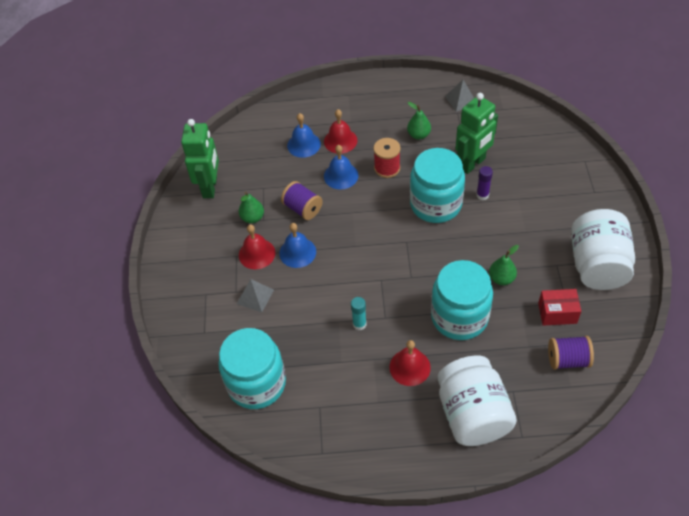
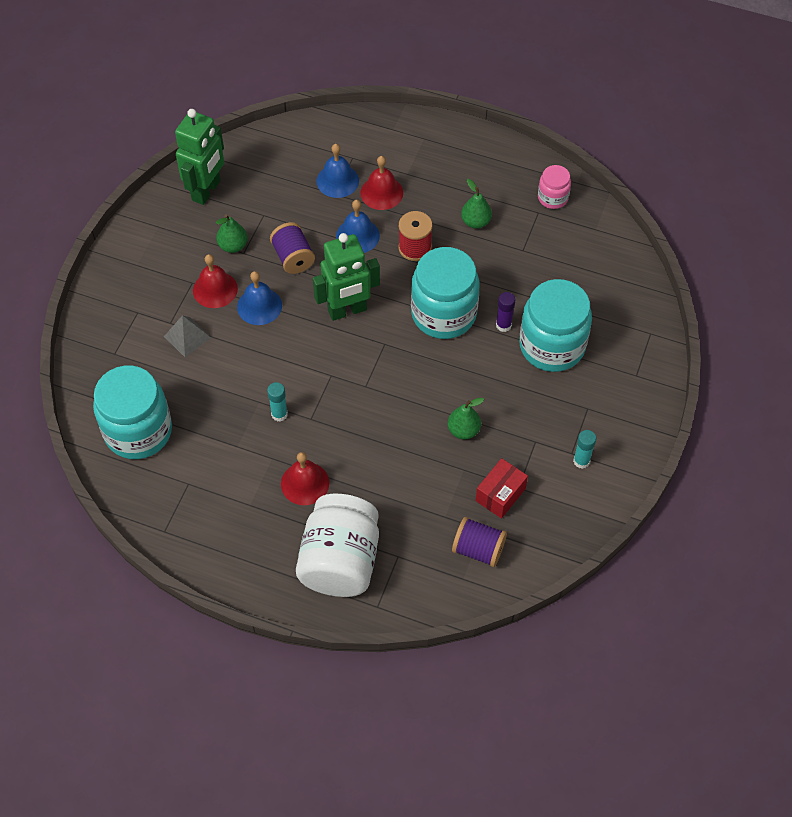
camera: 20 degrees right, 5 degrees up
turquoise jar [431,260,493,340] -> turquoise jar moved to [519,279,592,372]
grey pyramid [445,80,474,112] -> pink jar [538,165,571,209]
green robot [455,93,498,174] -> green robot moved to [313,233,380,321]
red box [538,289,582,326] -> red box turned 75 degrees counterclockwise [475,458,528,519]
white jar [571,209,635,290] -> turquoise glue stick [573,430,596,469]

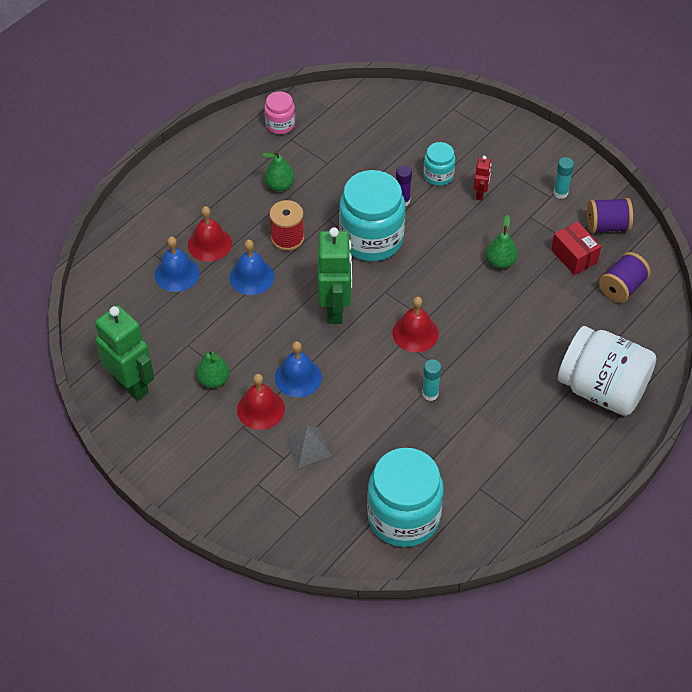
camera: 70 degrees left, 5 degrees down
purple spool [270,222,315,274] -> purple spool moved to [587,198,633,233]
red bell [281,452,329,505] -> red bell moved to [392,297,439,352]
turquoise jar [519,279,592,372] -> turquoise jar [423,142,455,186], size x0.50
none -> red robot [473,156,491,200]

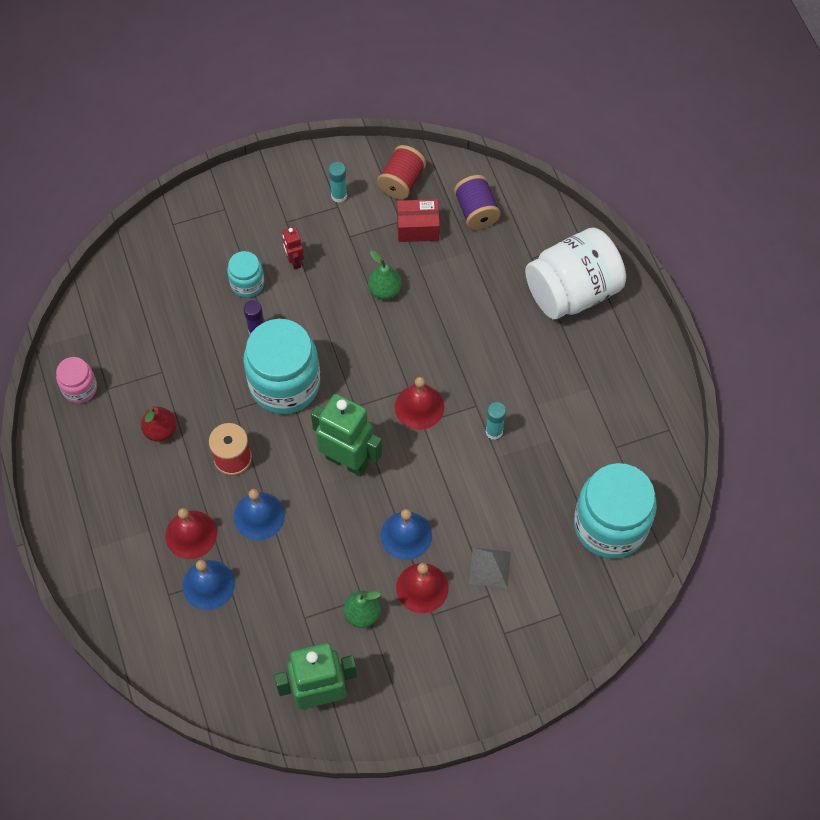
camera: 60 degrees left, 10 degrees up
green pear [263,151,295,192] -> red pear [141,406,177,442]
red robot [473,156,491,200] -> red robot turned 150 degrees counterclockwise [282,227,304,269]
purple spool [587,198,633,233] -> red spool [377,145,426,199]

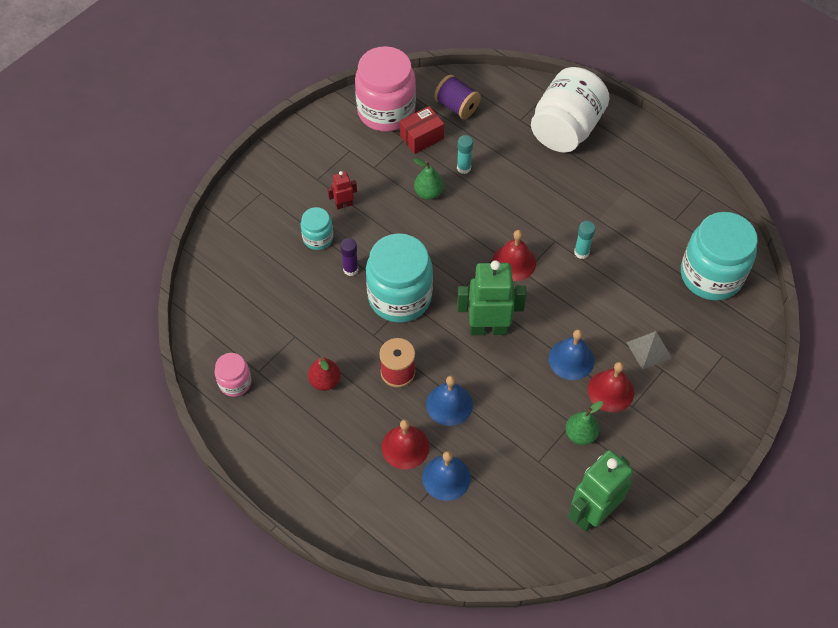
camera: 30 degrees left, 5 degrees down
red robot [282,227,304,269] -> red robot turned 120 degrees clockwise [327,171,357,209]
turquoise glue stick [329,162,347,203] -> turquoise glue stick moved to [457,135,473,174]
red spool [377,145,426,199] -> pink jar [355,46,416,132]

